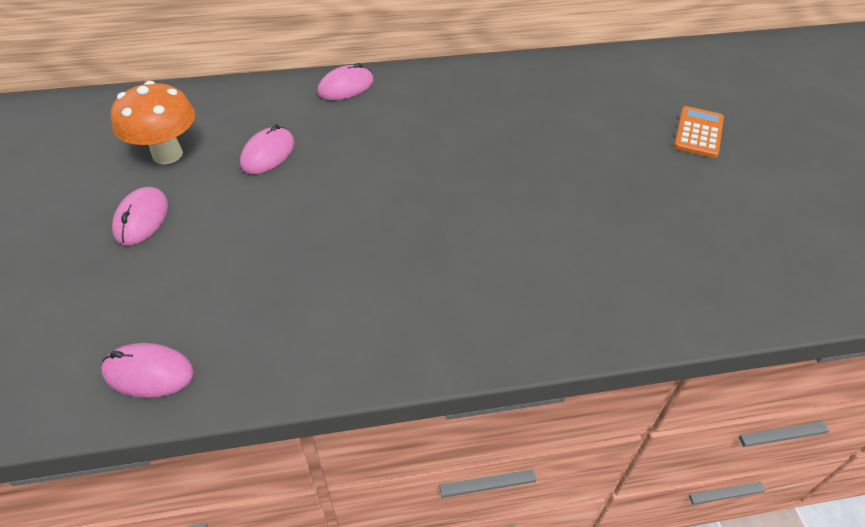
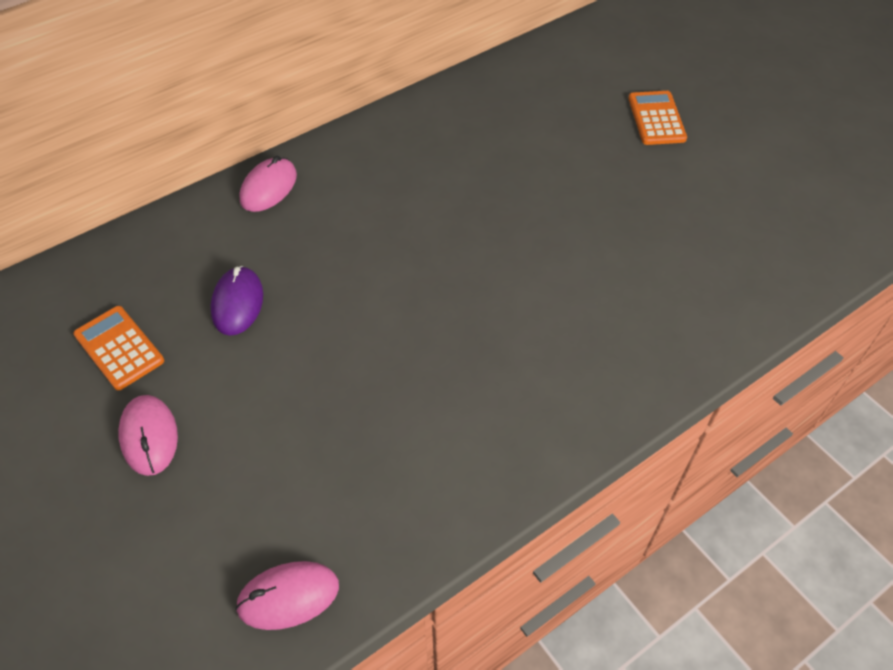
camera: 25 degrees left, 5 degrees up
orange mushroom [111,81,195,164] -> orange calculator [73,306,164,390]
pink mouse [240,124,294,174] -> purple mouse [210,266,263,336]

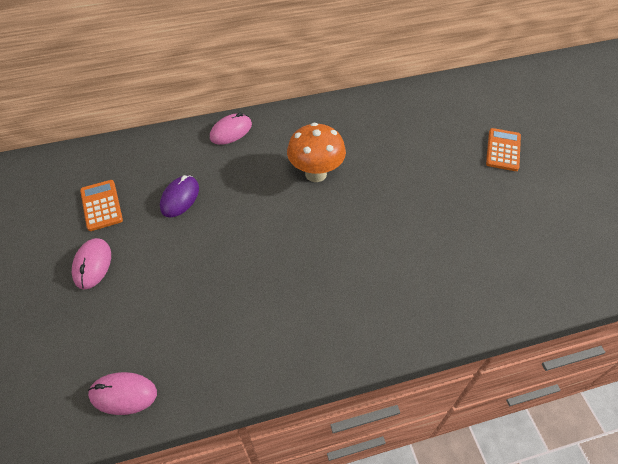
camera: 20 degrees right, 0 degrees up
none -> orange mushroom [287,123,346,182]

